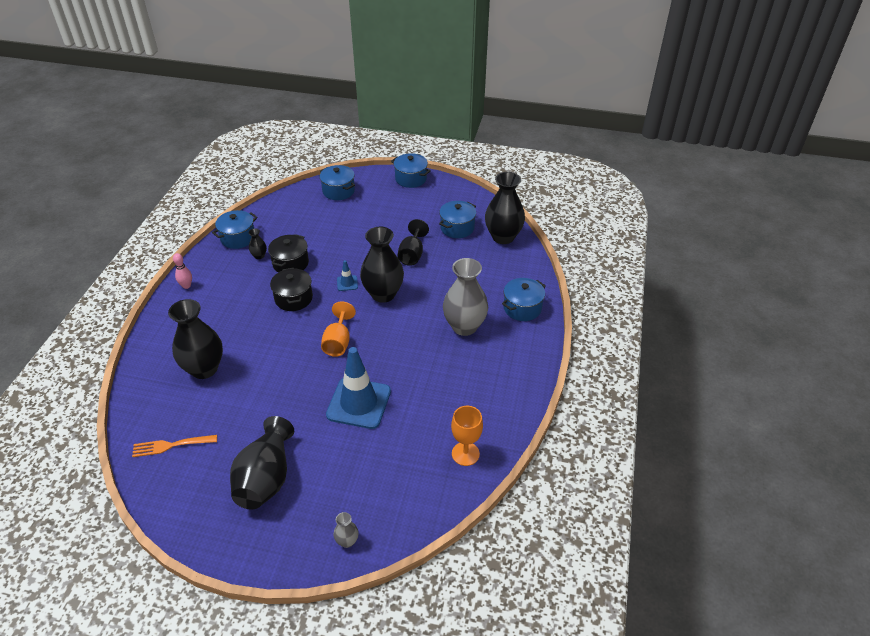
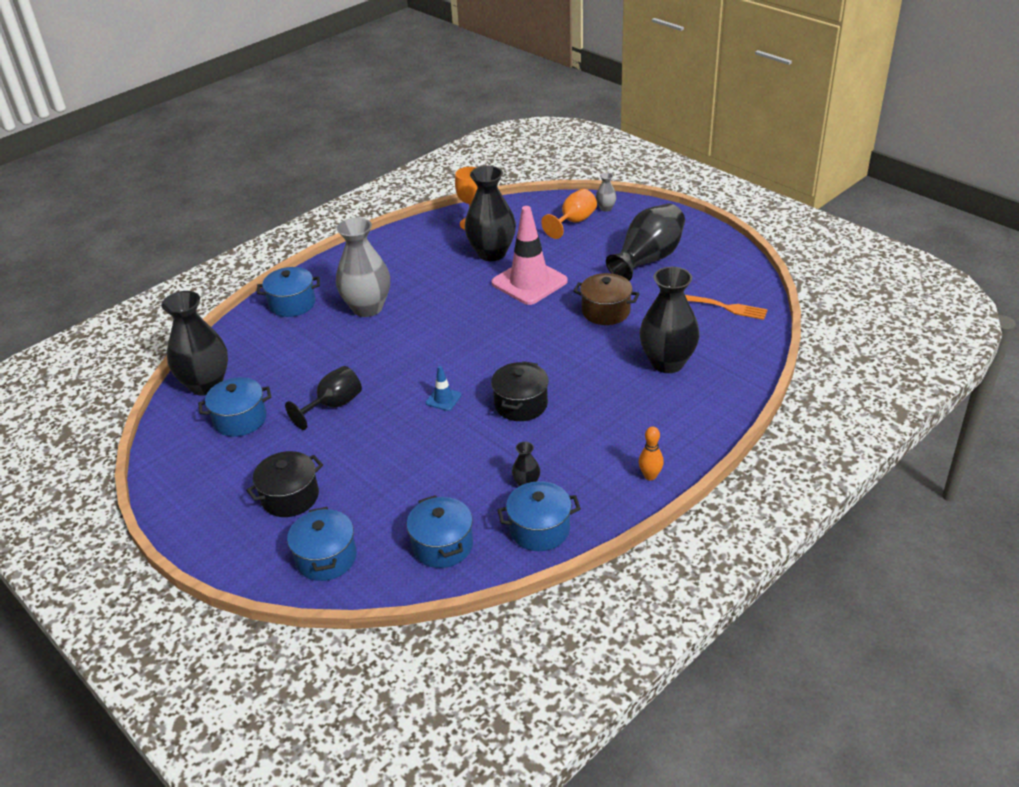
camera: 145 degrees left, 5 degrees down
pink bowling pin [173,253,192,289] -> orange bowling pin [639,427,664,480]
black pot [268,234,309,272] -> black pot moved to [246,451,323,517]
orange goblet [321,301,356,357] -> orange goblet moved to [541,189,597,239]
blue traffic cone [326,347,391,429] -> pink traffic cone [492,206,568,305]
black vase [360,227,404,303] -> black vase moved to [465,166,516,261]
blue pot [391,153,431,188] -> blue pot moved to [407,495,473,568]
none -> brown pot [573,273,640,325]

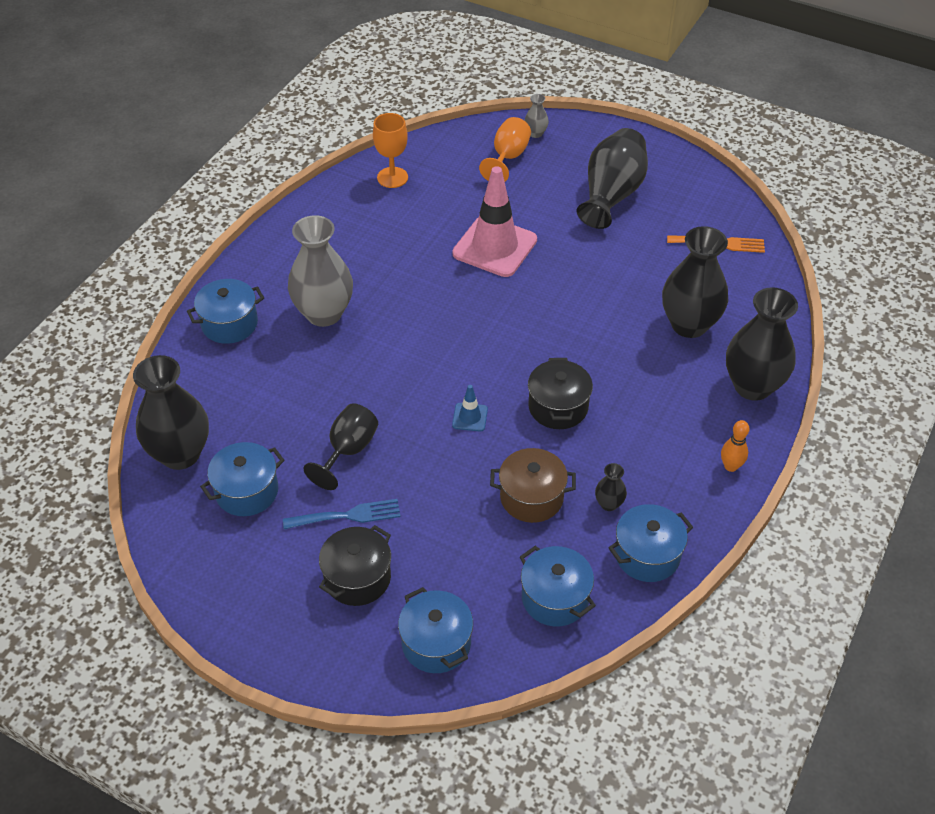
camera: 20 degrees left, 10 degrees up
black vase [465,166,516,261] -> black vase moved to [726,287,798,401]
brown pot [573,273,640,325] -> brown pot moved to [490,448,576,523]
none -> blue fork [283,499,400,529]

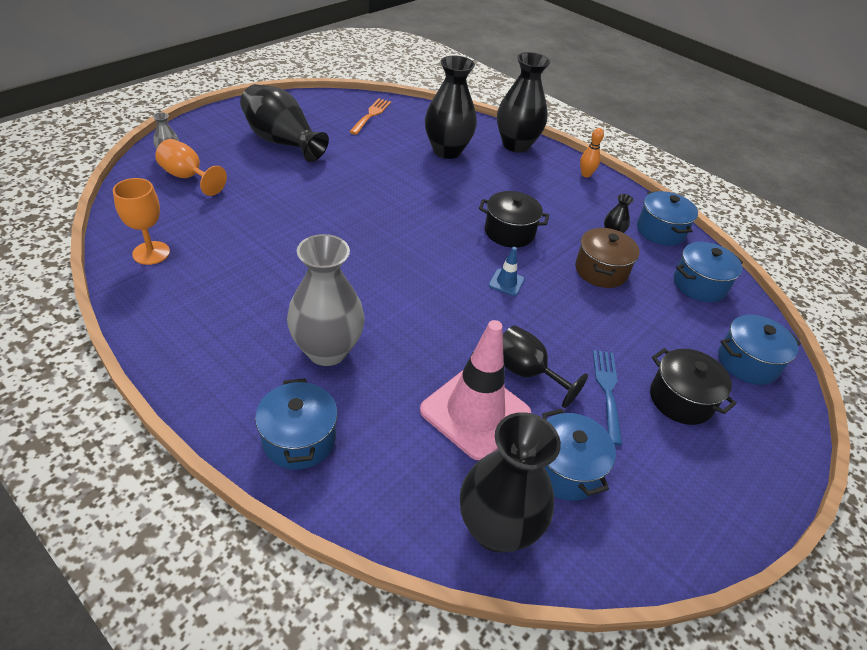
camera: 80 degrees left, 5 degrees down
pink traffic cone [452,166,537,277] -> pink traffic cone moved to [420,320,531,461]

